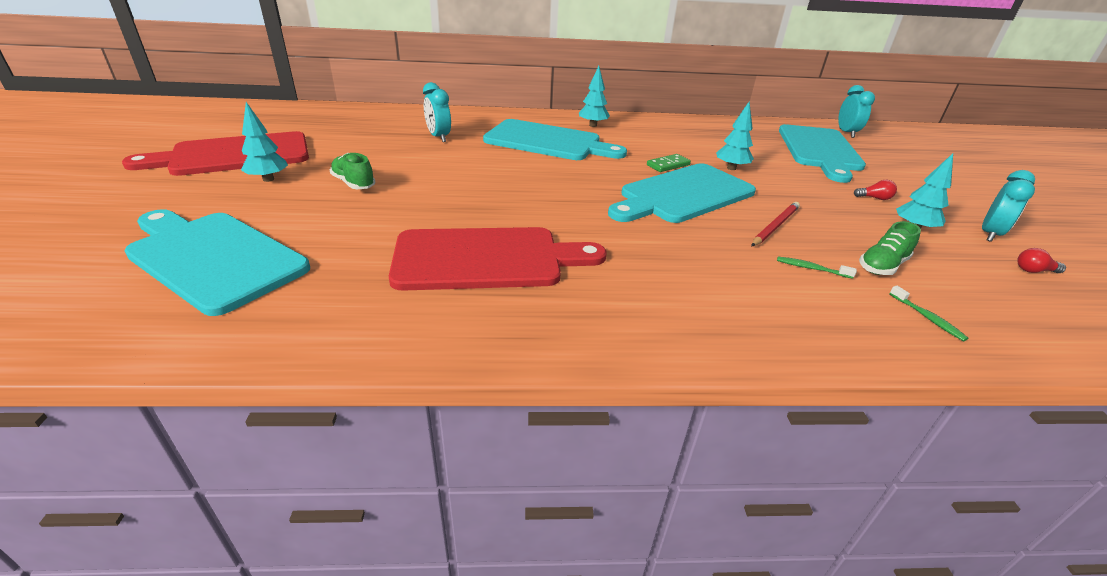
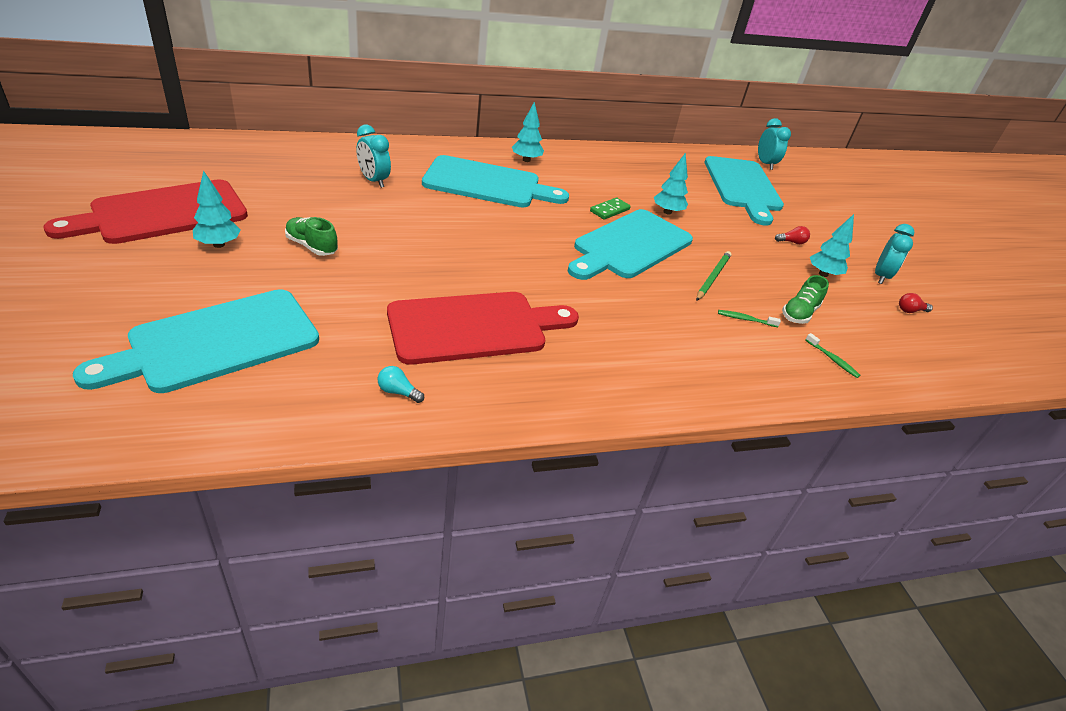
camera: 15 degrees left, 5 degrees up
turquoise cutting board [124,209,310,316] -> turquoise cutting board turned 60 degrees counterclockwise [73,289,319,393]
red pencil [751,202,800,246] -> green pencil [696,251,731,301]
none -> turquoise light bulb [378,366,424,403]

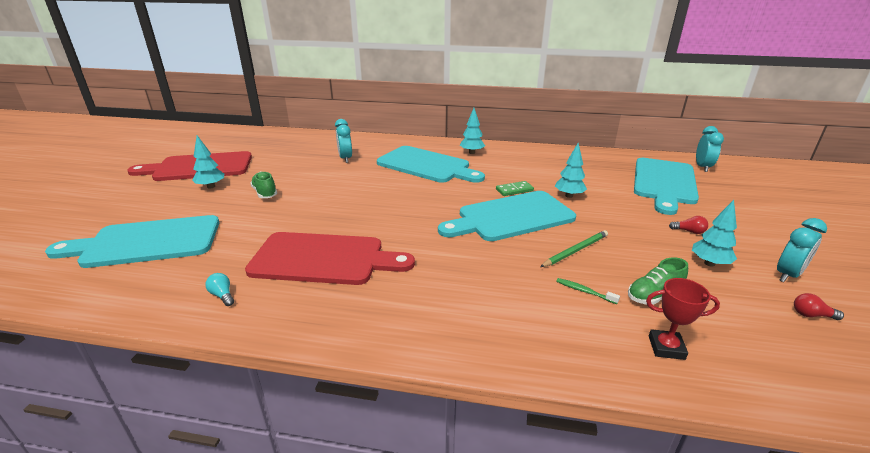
camera: 30 degrees right, 10 degrees down
green toothbrush [805,333,861,378] -> red trophy [646,278,720,360]

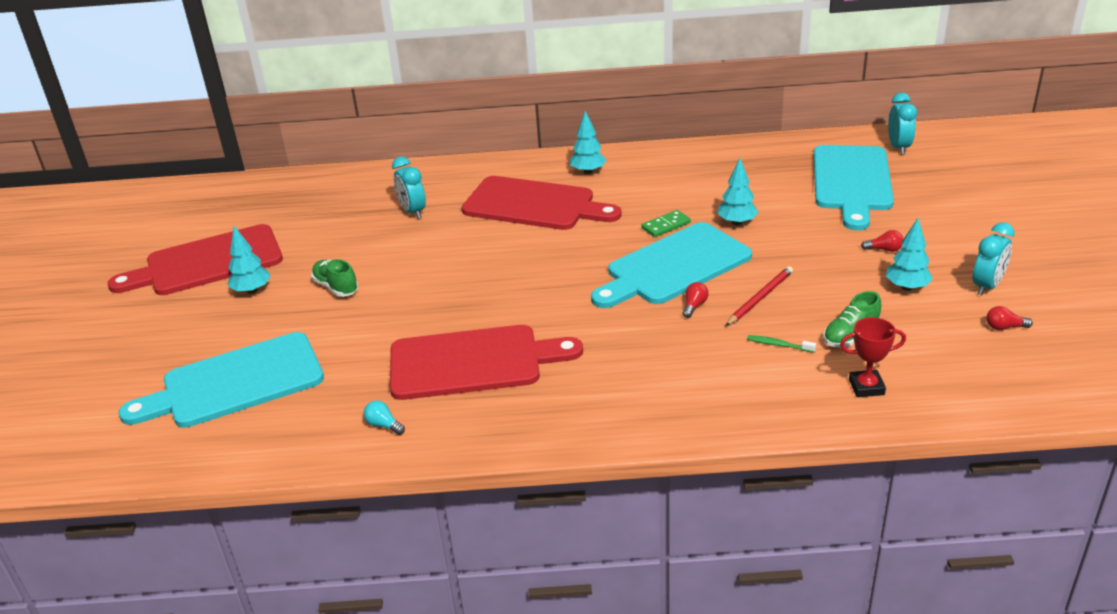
camera: 10 degrees left, 5 degrees up
turquoise cutting board [377,146,485,183] -> red cutting board [462,176,622,230]
green pencil [540,230,608,267] -> red pencil [725,266,793,326]
none -> red light bulb [682,282,708,318]

